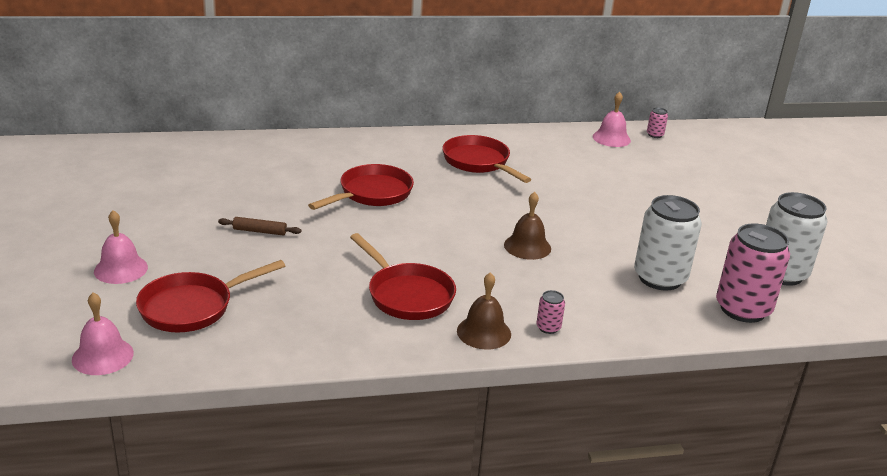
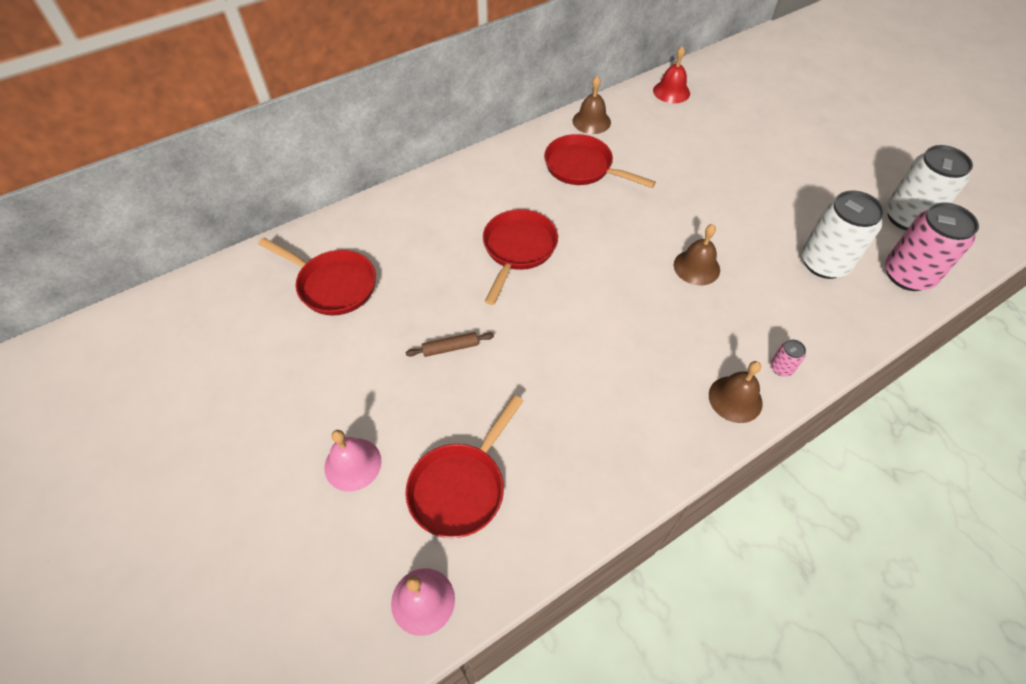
camera: 20 degrees left, 25 degrees up
red pan [350,233,456,320] -> red pan moved to [258,237,376,316]
pink bell [593,92,631,147] -> red bell [653,46,690,103]
pink can [647,107,668,138] -> none
none -> brown bell [572,76,611,134]

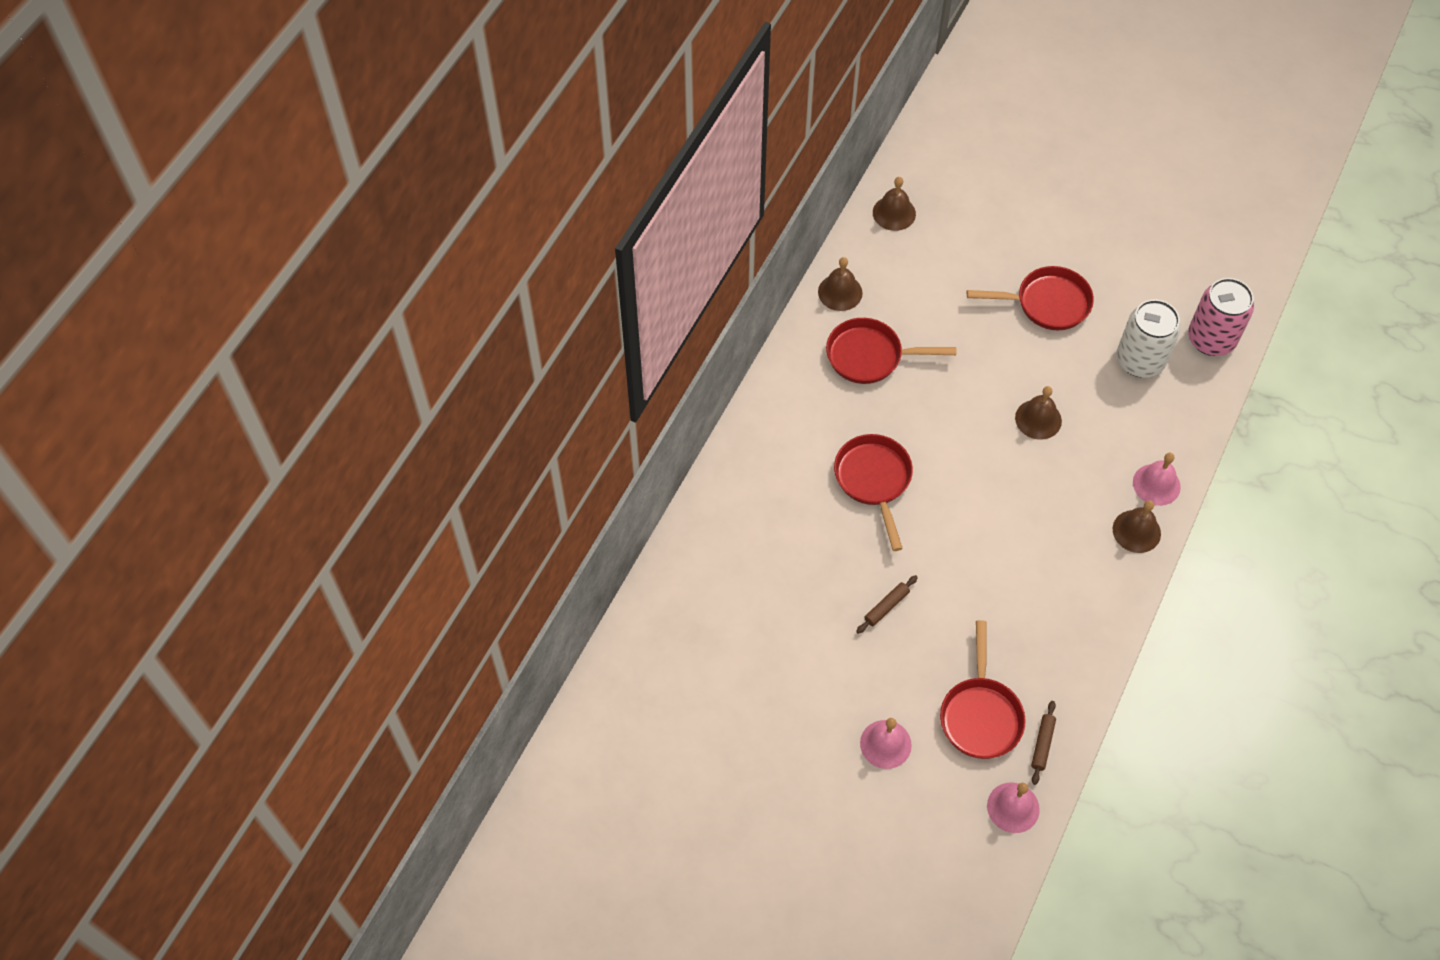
camera: 30 degrees left, 5 degrees up
red pan [258,237,376,316] -> red pan moved to [967,266,1094,330]
red bell [653,46,690,103] -> brown bell [873,177,916,231]
pink can [771,339,806,376] -> pink bell [1133,453,1181,506]
white can [886,145,973,230] -> none
none -> brown rolling pin [1031,701,1056,785]

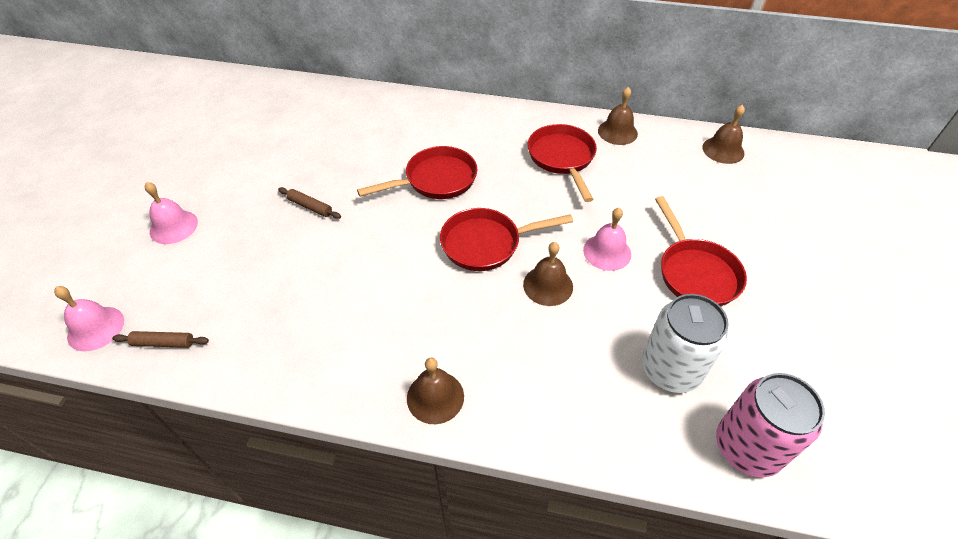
camera: 75 degrees right, 10 degrees down
red pan [940,620,1026,759] -> red pan moved to [440,208,573,271]
pink bell [1133,453,1181,506] -> pink bell moved to [583,208,631,271]

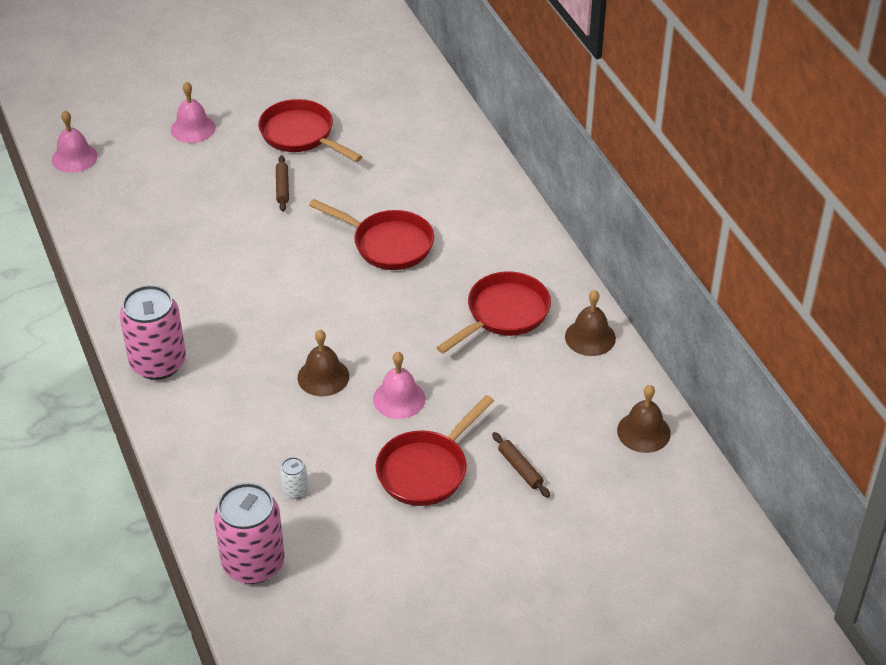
camera: 55 degrees right, 5 degrees down
brown rolling pin [112,331,209,348] -> brown rolling pin moved to [492,432,550,498]
brown bell [407,358,464,424] -> pink can [120,285,186,380]
red pan [440,208,573,271] -> red pan moved to [258,99,363,162]
white can [642,294,729,393] -> white can [280,457,308,499], size x0.42

